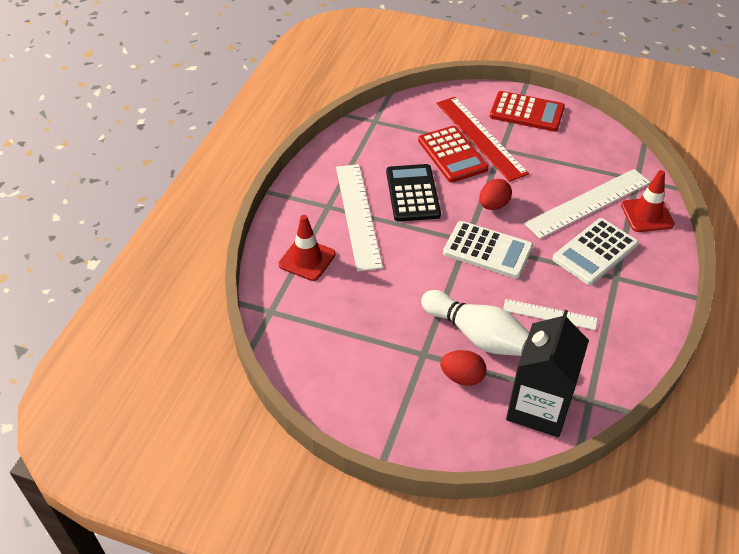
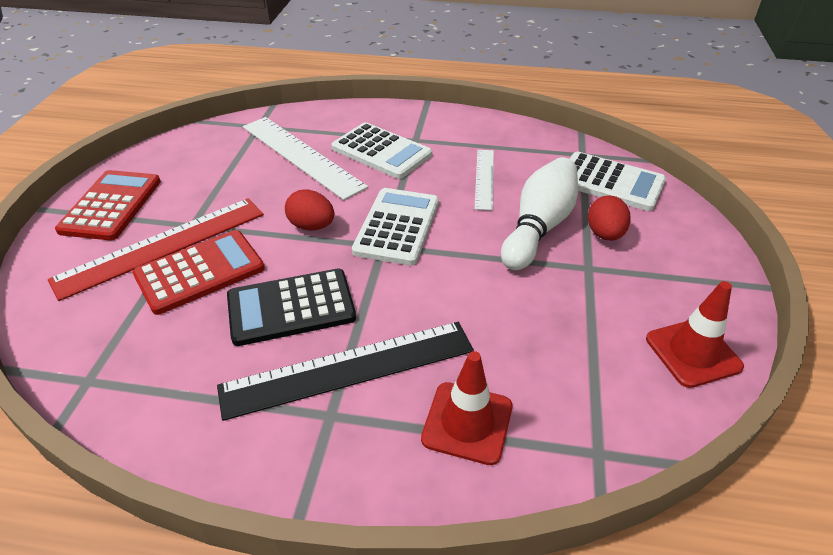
camera: 100 degrees left, 5 degrees down
white ruler [336,164,383,271] -> black ruler [217,322,474,421]
black carton [506,310,589,437] -> white calculator [570,152,666,211]
red traffic cone [621,170,675,232] -> red traffic cone moved to [646,281,744,388]

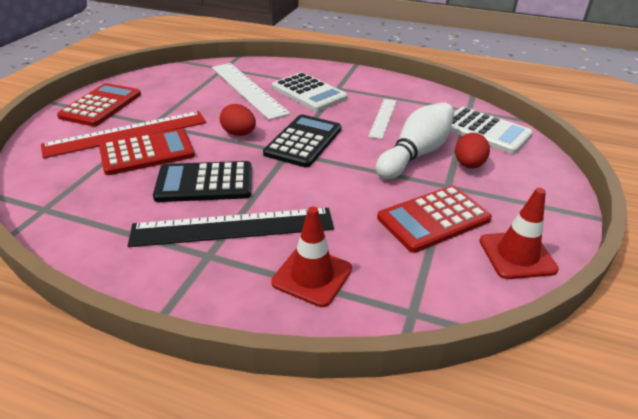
camera: 10 degrees right, 5 degrees down
white calculator [352,188,439,266] -> black calculator [263,114,341,167]
none -> red calculator [377,185,492,253]

